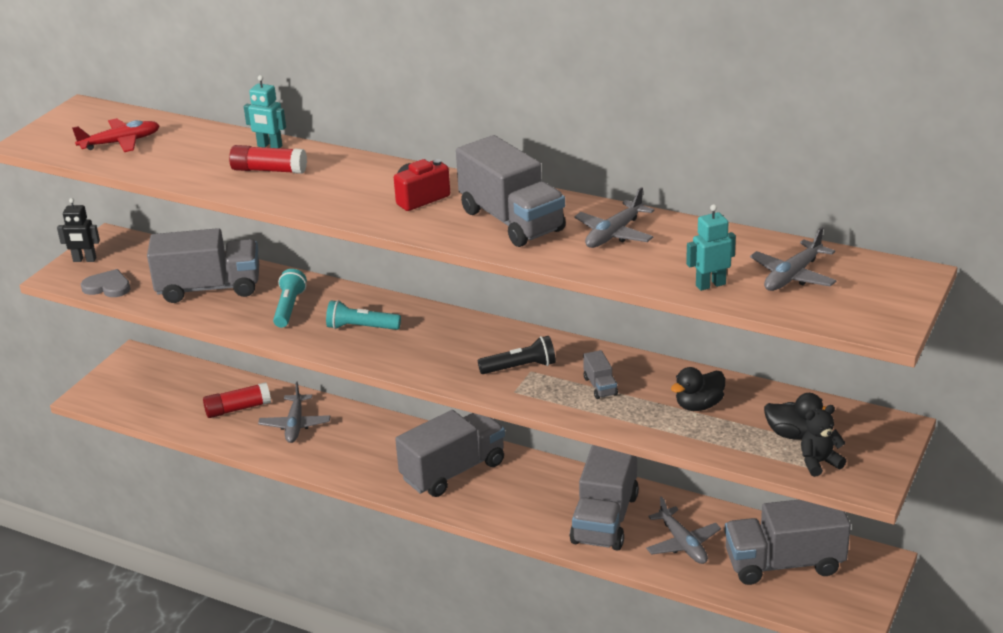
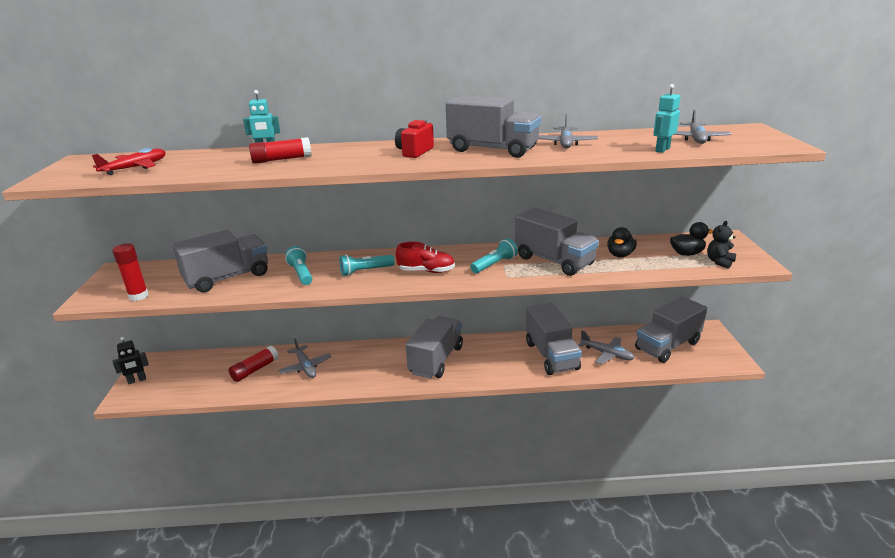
camera: 30 degrees left, 5 degrees down
black robot [57,198,100,262] -> black robot moved to [113,337,148,384]
grey heart [81,269,130,297] -> red glue stick [112,243,149,301]
black flashlight [478,336,556,374] -> turquoise flashlight [470,239,518,273]
grey truck [583,350,618,399] -> grey truck [515,208,599,276], size x2.37
none -> red shoe [396,242,455,273]

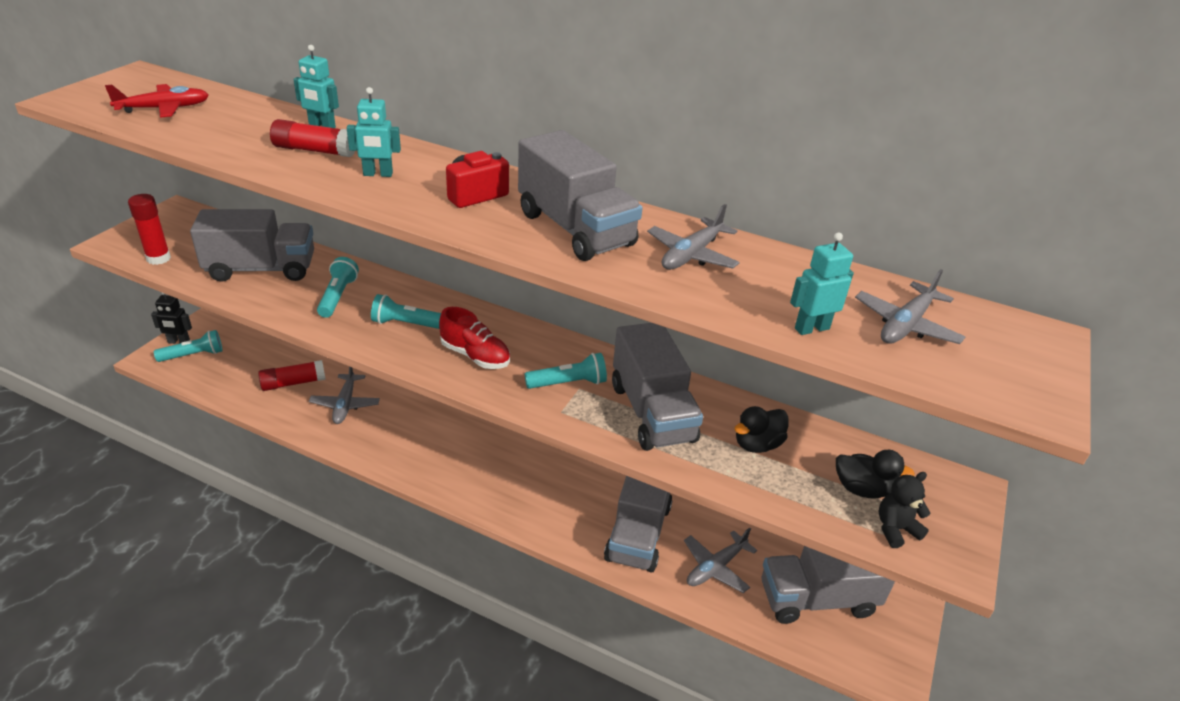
camera: 25 degrees right, 10 degrees up
grey truck [406,316,463,379] -> none
grey plane [578,331,635,365] -> grey plane turned 75 degrees clockwise [684,527,757,593]
none -> turquoise flashlight [154,330,223,362]
none -> turquoise robot [347,87,401,177]

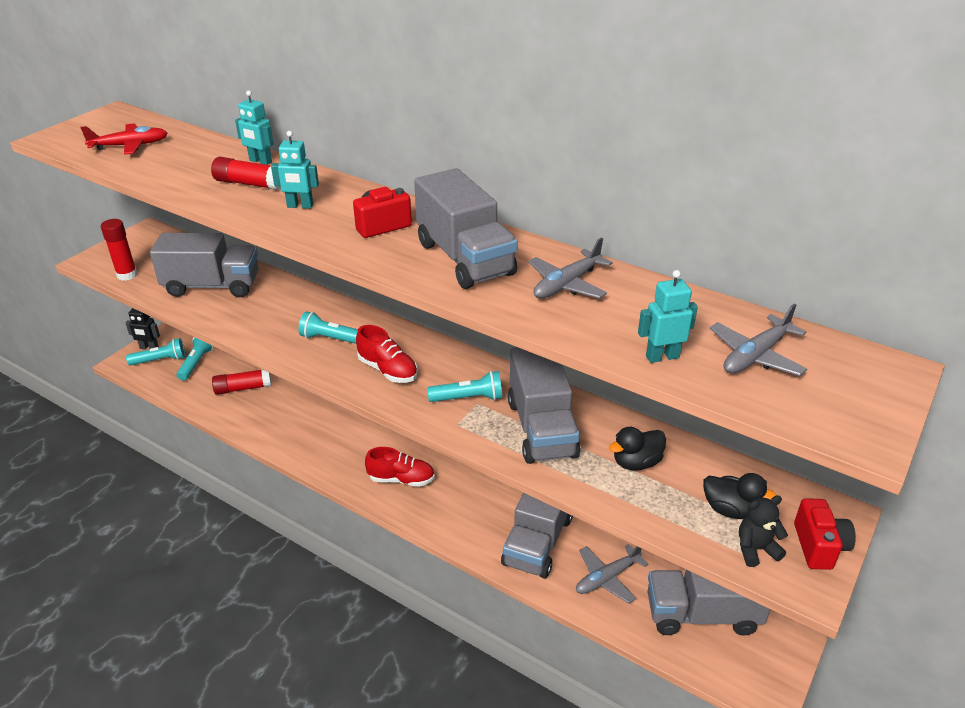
camera: 10 degrees right, 0 degrees up
grey plane [309,366,380,424] -> none
turquoise flashlight [317,257,359,318] -> turquoise flashlight moved to [177,337,213,380]
none -> red shoe [365,447,435,487]
none -> red camera [794,498,856,570]

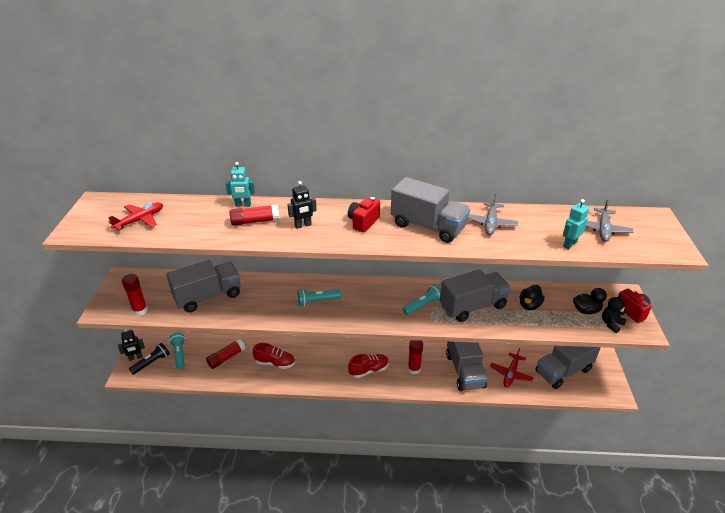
camera: 30 degrees left, 0 degrees up
turquoise flashlight [126,338,185,366] -> black flashlight [129,343,170,375]
turquoise robot [271,131,319,209] -> black robot [287,181,317,229]
red shoe [356,325,418,383] -> red shoe moved to [253,343,295,369]
grey truck [508,347,581,464] -> grey truck turned 75 degrees counterclockwise [440,269,511,322]
grey plane [576,544,649,604] -> red plane [490,348,534,388]
none -> red glue stick [408,340,423,374]

